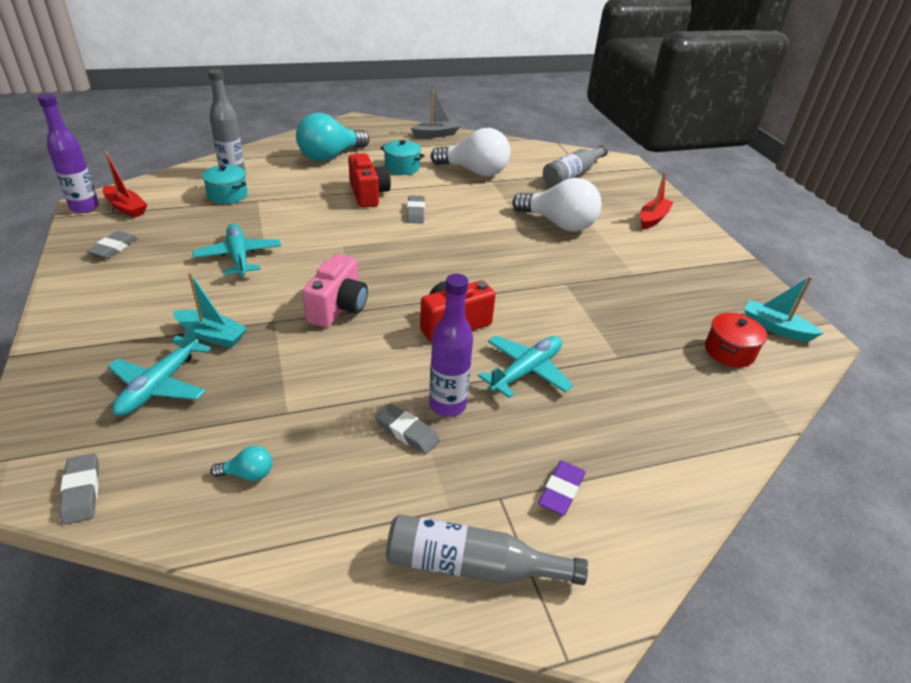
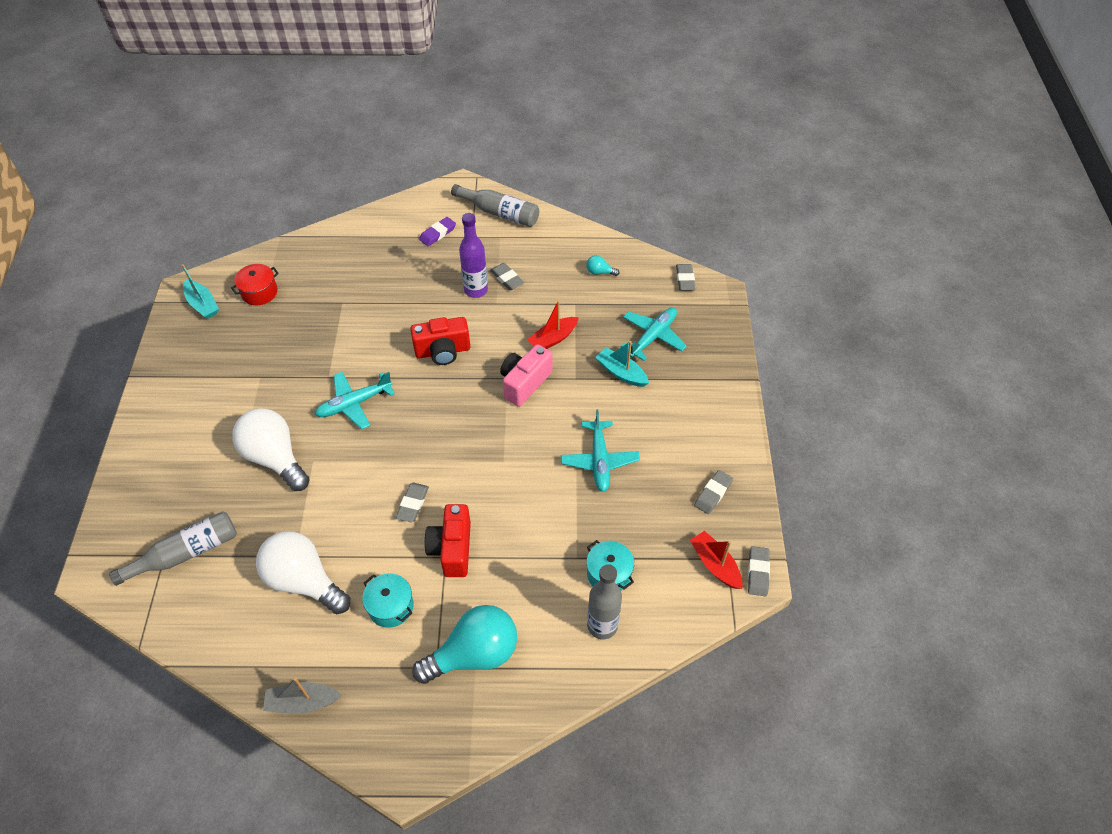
camera: 160 degrees left, 15 degrees up
purple bottle [38,94,99,213] -> grey eraser [748,546,770,596]
turquoise plane [478,336,573,398] -> turquoise plane moved to [315,372,395,429]
red boat [640,171,673,229] -> red boat moved to [527,300,579,349]

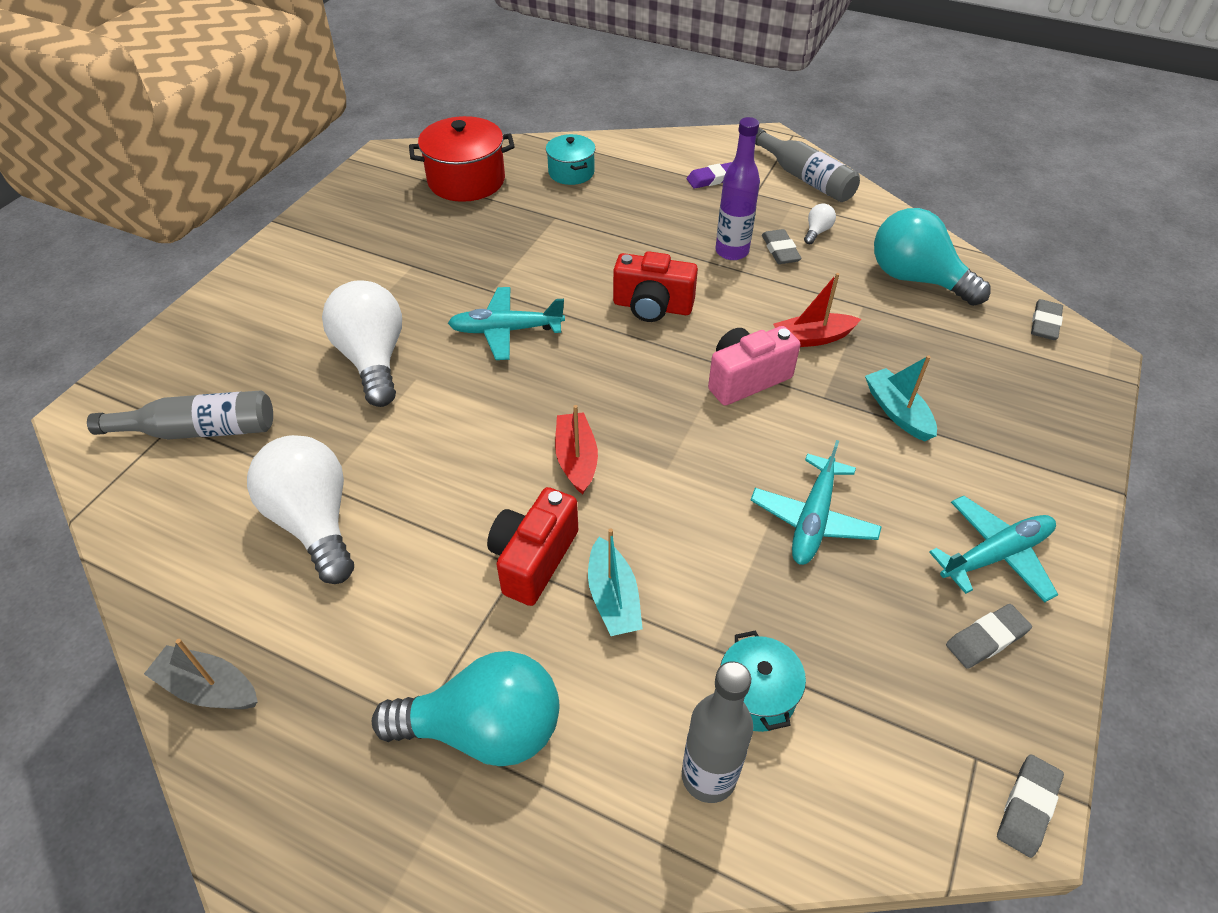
camera: 25 degrees right, 5 degrees down
turquoise boat [182,264,219,319] -> turquoise boat moved to [588,528,643,636]
red pot [231,264,279,305] -> red pot [409,116,515,202], size x1.66
turquoise pot [362,573,414,628] -> turquoise pot moved to [546,134,596,185]
grey eraser [396,483,429,523] -> none
turquoise light bulb [586,255,619,276] -> turquoise light bulb [874,208,990,306], size x2.44
turquoise plane [621,307,687,361] -> turquoise plane moved to [929,496,1058,602]
red boat [690,531,742,589] -> red boat moved to [555,405,598,495]
none -> white light bulb [804,203,836,244]

